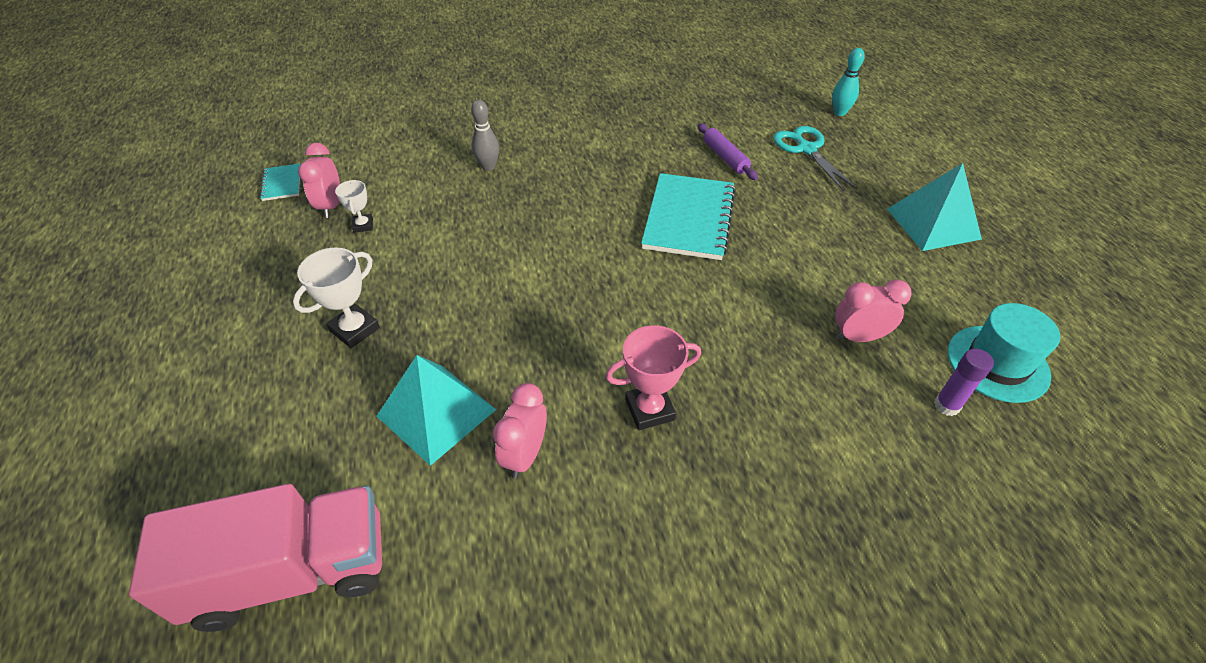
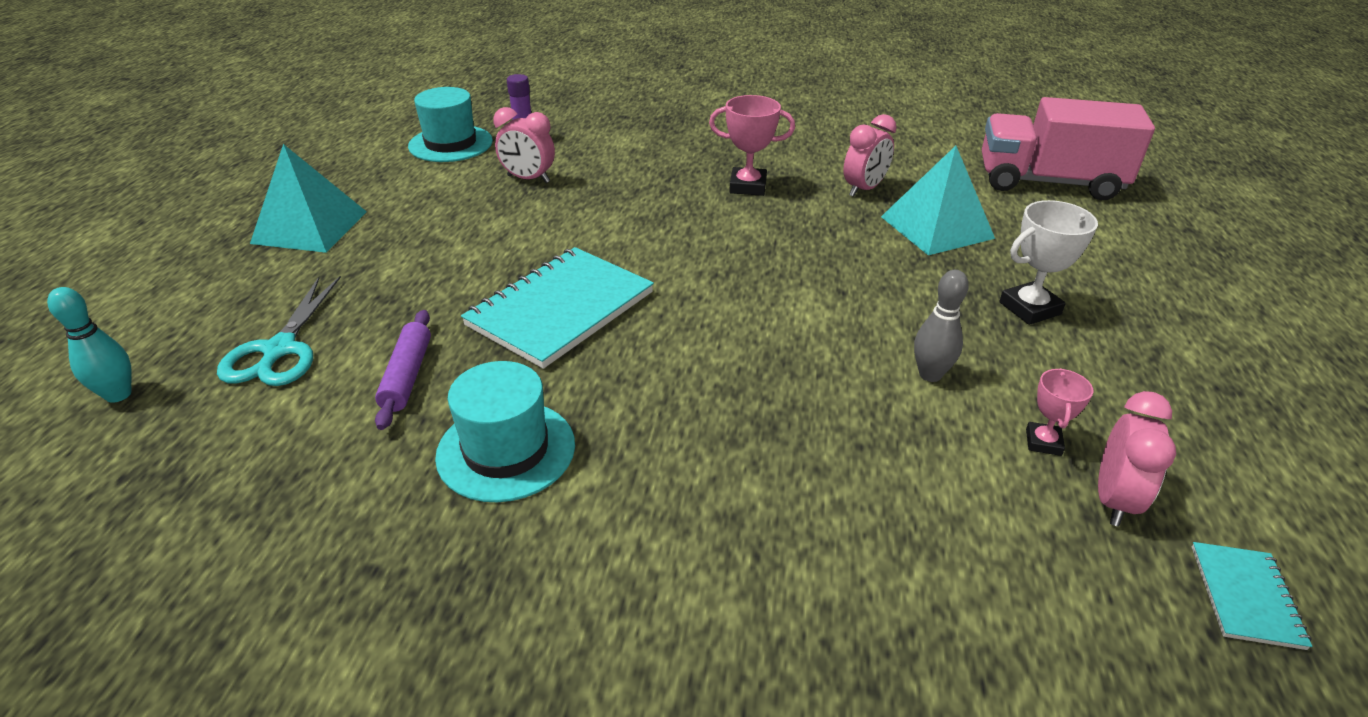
camera: 155 degrees left, 10 degrees down
white trophy [335,180,373,233] -> pink trophy [1026,368,1093,456]
grey bowling pin [471,100,499,171] -> grey bowling pin moved to [914,270,969,382]
none -> turquoise hat [435,361,575,502]

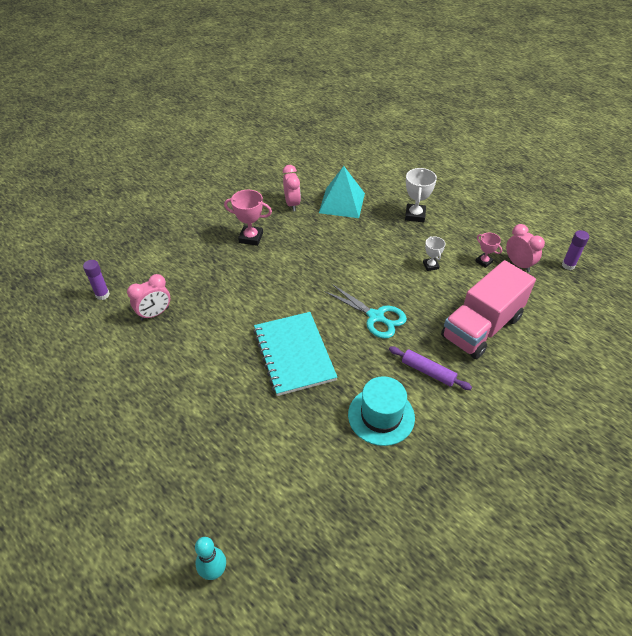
camera: 55 degrees left, 10 degrees up
turquoise scissors [217,276,341,386] -> turquoise scissors moved to [324,284,407,339]
turquoise pyramid [250,144,367,253] -> none
purple rolling pin [375,310,431,430] -> purple rolling pin moved to [389,346,472,390]
turquoise hat [408,87,493,162] -> none
pink trophy [709,95,795,196] -> pink trophy turned 60 degrees clockwise [224,190,272,246]
grey bowling pin [914,270,969,382] -> white trophy [423,236,445,271]
pink truck [982,97,1155,200] -> pink truck moved to [441,260,536,359]
turquoise notebook [1192,542,1312,650] -> purple glue stick [562,230,589,270]

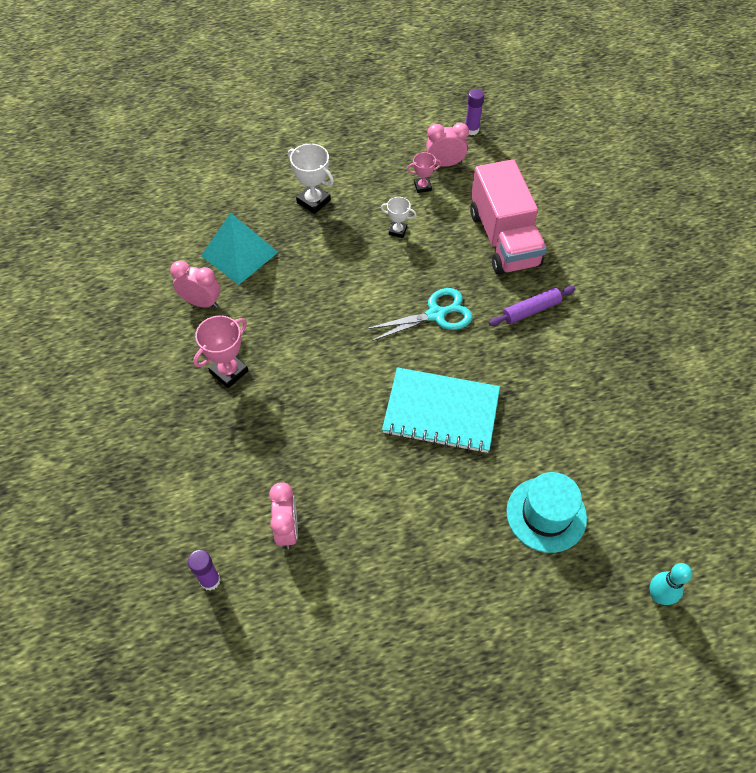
camera: 60 degrees left, 10 degrees up
turquoise hat [348,376,415,446] -> turquoise hat moved to [506,472,587,553]

